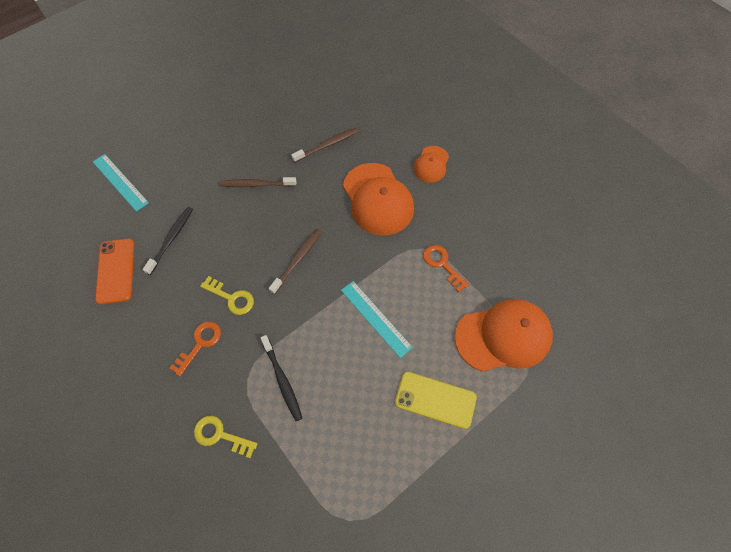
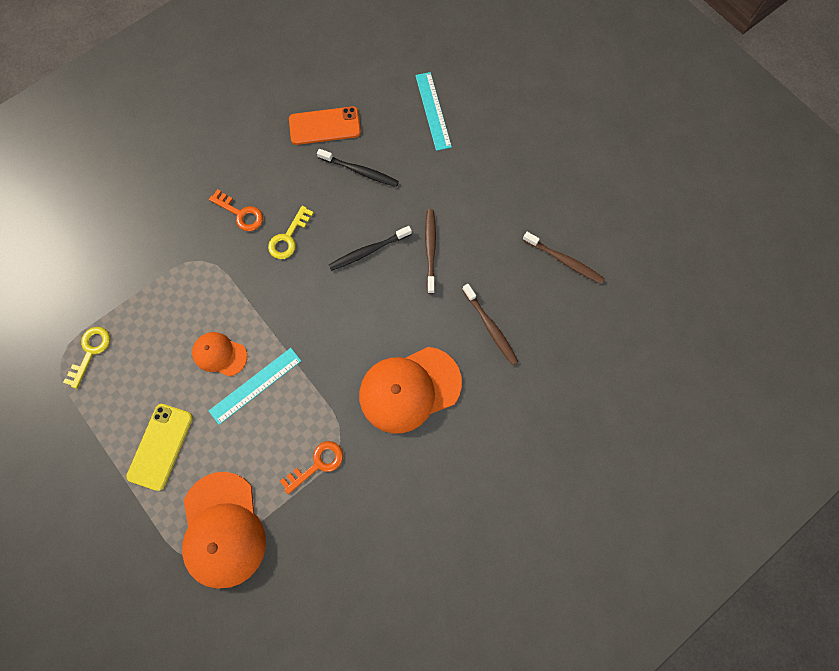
camera: 90 degrees right, 10 degrees up
turquoise ruler [93,154,149,212] -> turquoise ruler turned 60 degrees counterclockwise [415,72,452,151]
yellow key [194,416,258,458] -> yellow key moved to [63,327,110,389]
black toothbrush [261,335,302,421] -> black toothbrush moved to [329,226,412,271]
brown toothbrush [269,228,322,294] -> brown toothbrush moved to [523,232,605,284]
orange cap [413,146,449,183] -> orange cap moved to [192,332,247,376]

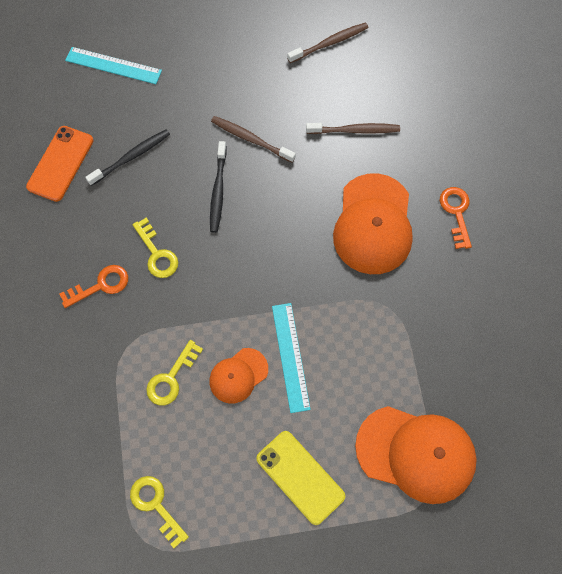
camera: 60 degrees left, 5 degrees down
orange key [280,441,343,494] -> orange key moved to [440,187,472,249]
none -> yellow key [146,340,203,405]

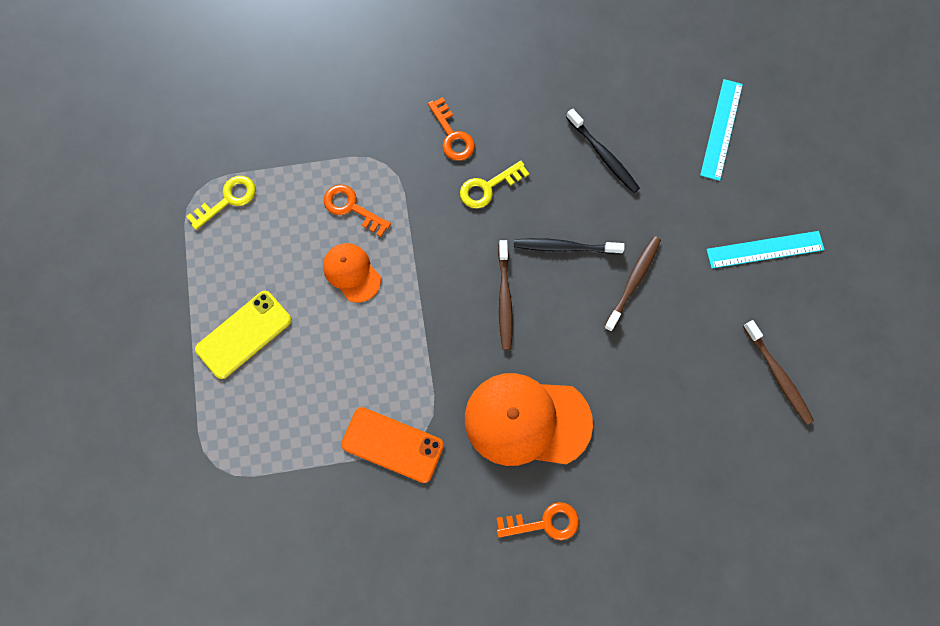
camera: 90 degrees right, 5 degrees up
orange phone [26,126,94,202] -> orange phone moved to [341,407,444,483]
yellow key [146,340,203,405] -> orange key [324,184,391,237]
turquoise ruler [272,303,311,413] -> turquoise ruler moved to [706,231,825,269]
brown toothbrush [306,123,400,134] -> brown toothbrush moved to [498,240,513,350]
orange cap [355,406,477,504] -> none

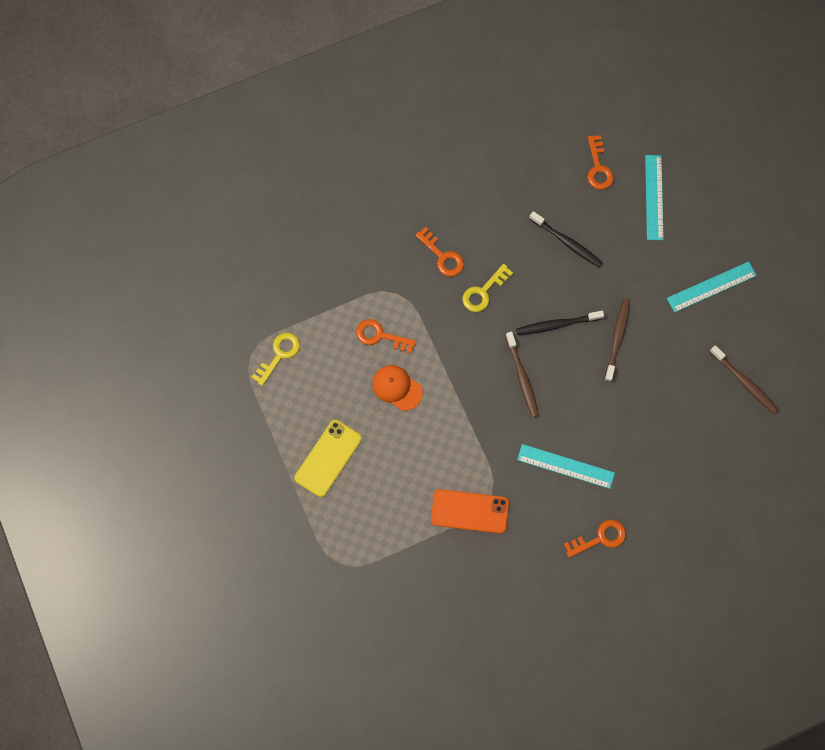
camera: 15 degrees left, 0 degrees up
orange cap [465,373,593,466] -> turquoise ruler [517,444,615,489]
none -> orange key [587,135,614,190]

